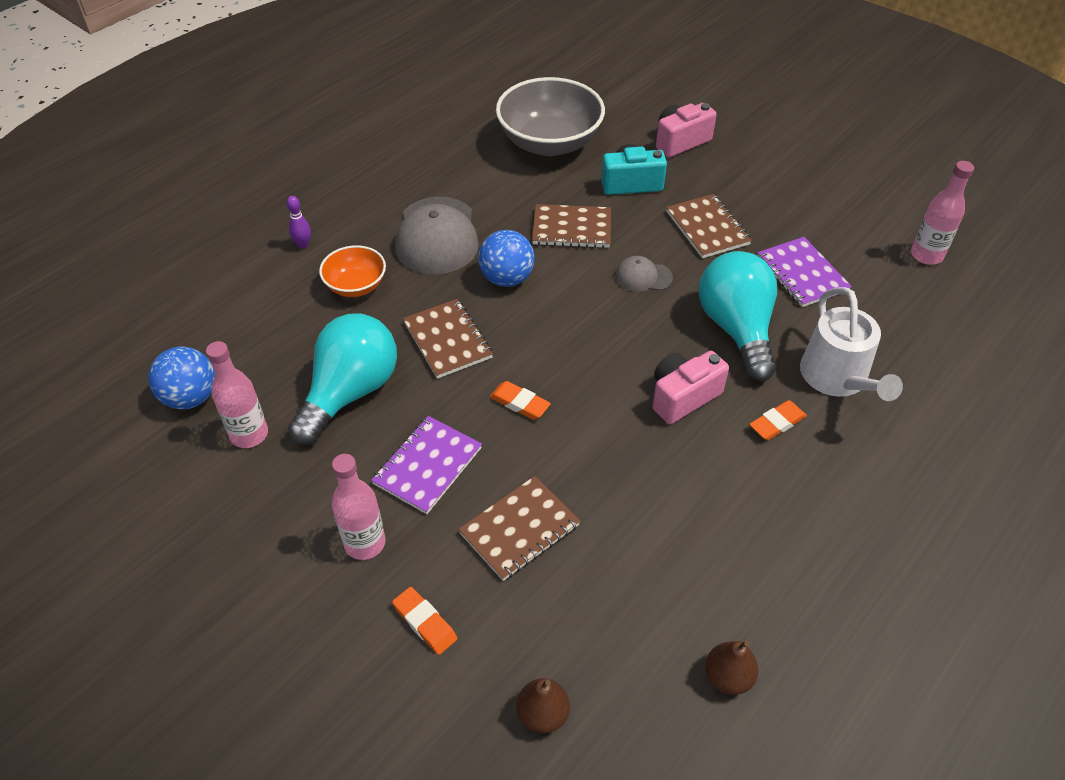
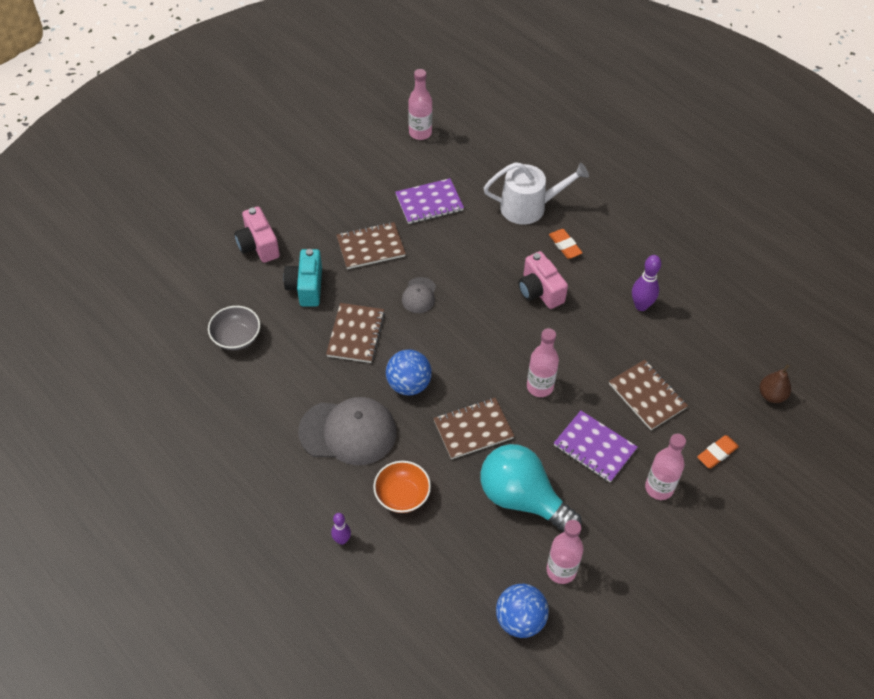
camera: 85 degrees left, 5 degrees up
orange eraser [489,381,551,420] -> pink bottle [527,328,559,397]
grey bowl [496,77,605,156] -> grey bowl [208,306,260,350], size x0.53
turquoise light bulb [699,251,777,381] -> none
brown pear [705,641,758,695] -> none
none -> purple bowling pin [632,255,661,311]

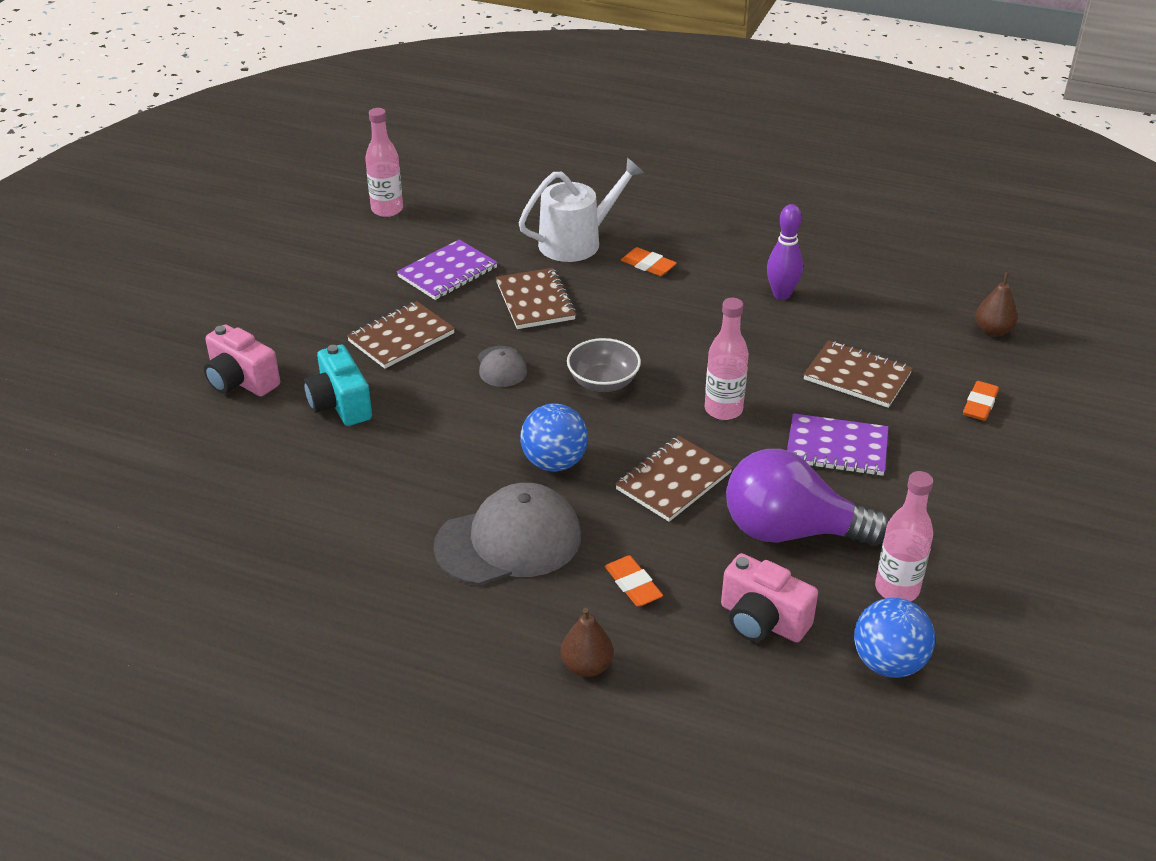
camera: 25 degrees left, 15 degrees down
grey bowl [208,306,260,350] -> grey bowl moved to [567,338,641,392]
brown notebook [326,303,385,363] -> brown notebook moved to [496,268,576,329]
purple bowling pin [331,513,351,545] -> brown pear [561,608,613,677]
orange bowl [373,461,431,513] -> orange eraser [605,556,663,607]
turquoise light bulb [480,444,582,532] -> purple light bulb [726,449,889,546]
pink camera [518,251,568,309] -> pink camera moved to [721,553,818,642]
pink bottle [645,434,686,500] -> none

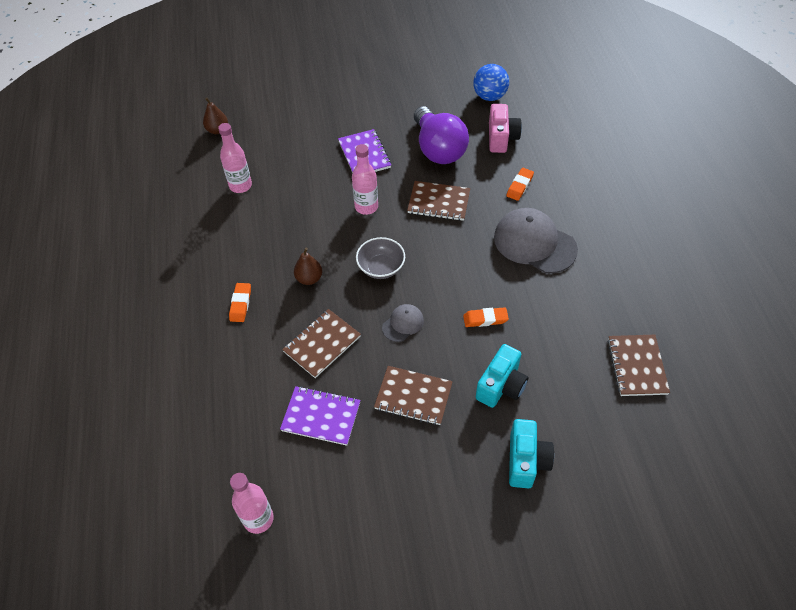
camera: 120 degrees left, 15 degrees up
pink camera [204,325,280,396] -> turquoise camera [509,419,554,488]
white watering can [519,158,644,262] -> none
blue ball [520,403,588,472] -> none
brown pear [561,608,613,677] -> brown pear moved to [294,248,322,285]
purple bowling pin [767,204,803,300] -> none
brown notebook [803,340,913,408] -> brown notebook moved to [608,335,670,396]
pink bottle [875,471,933,601] -> pink bottle moved to [218,123,252,193]
orange eraser [963,381,999,421] -> orange eraser moved to [463,307,509,327]

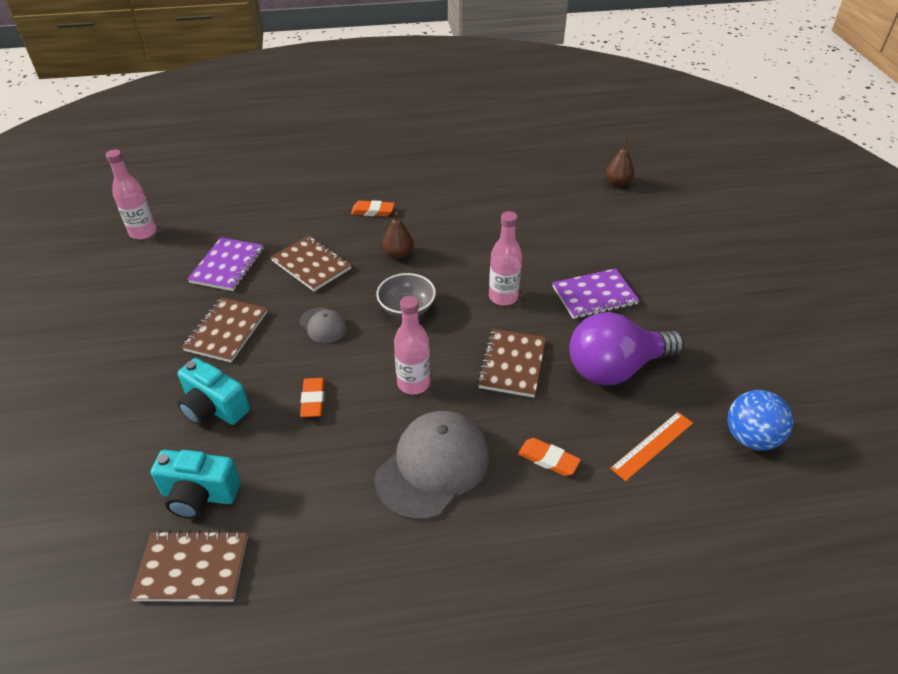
camera: 90 degrees right, 10 degrees down
pink bottle [218,123,252,193] -> pink bottle moved to [394,296,430,394]
pink camera [489,104,522,153] -> orange ruler [610,412,693,481]
turquoise camera [509,419,554,488] -> turquoise camera moved to [151,450,241,519]

